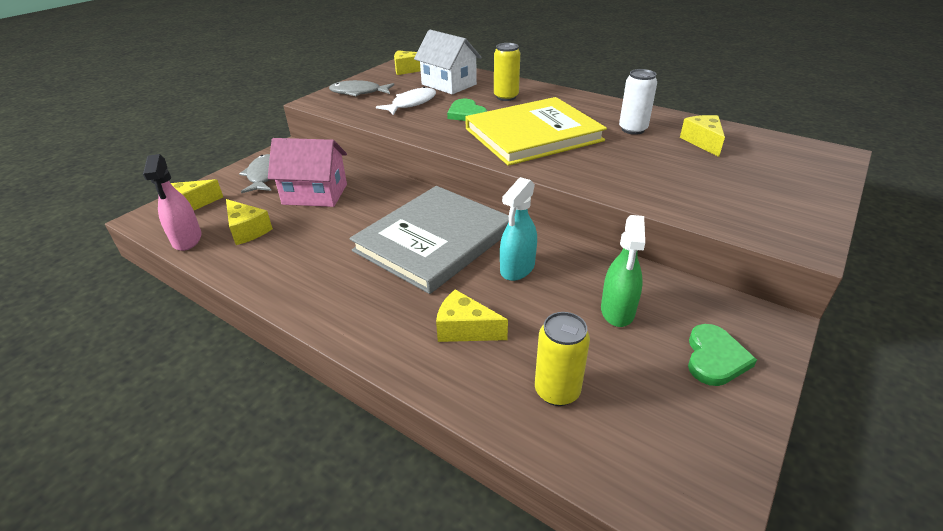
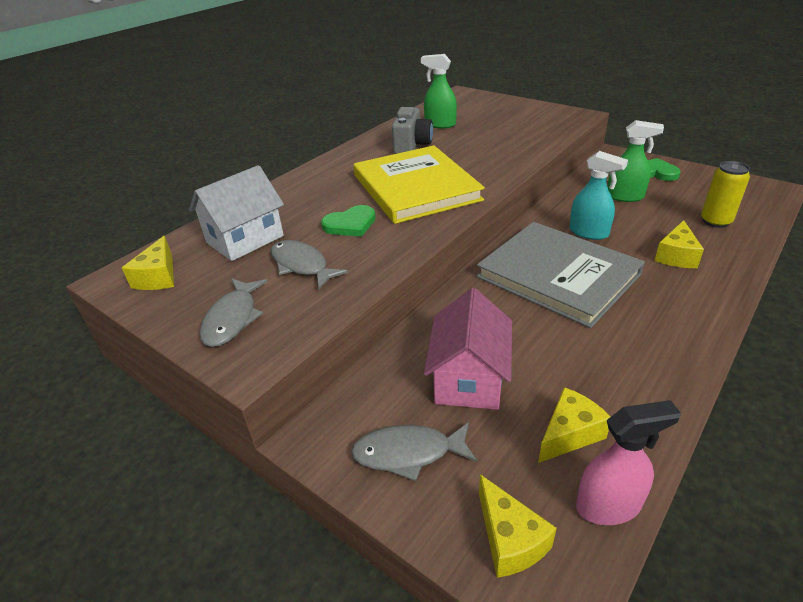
camera: 85 degrees left, 0 degrees up
white fish [376,87,436,115] -> grey fish [271,240,348,289]
yellow can [494,43,520,101] -> none
white can [619,69,657,135] -> grey camera [392,107,433,154]
yellow cheese [680,115,725,157] -> green spray bottle [421,54,457,128]

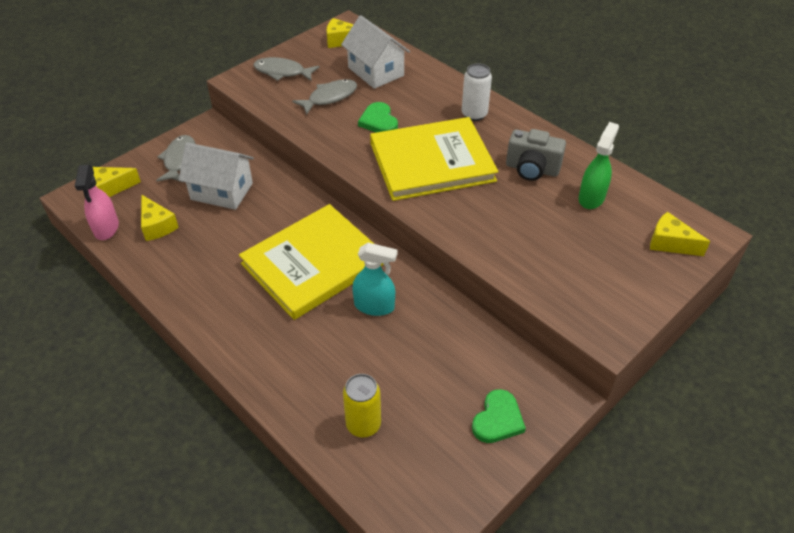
camera: 95 degrees right, 10 degrees up
pink house [424,288,512,410] -> white house [179,142,254,210]
grey book [476,222,645,328] -> yellow book [239,204,384,320]
turquoise spray bottle [569,151,628,240] -> turquoise spray bottle turned 120 degrees counterclockwise [352,243,397,316]
green spray bottle [607,120,664,202] -> none
yellow cheese [654,220,704,268] -> yellow cheese moved to [650,212,710,256]
none -> white can [462,63,492,121]

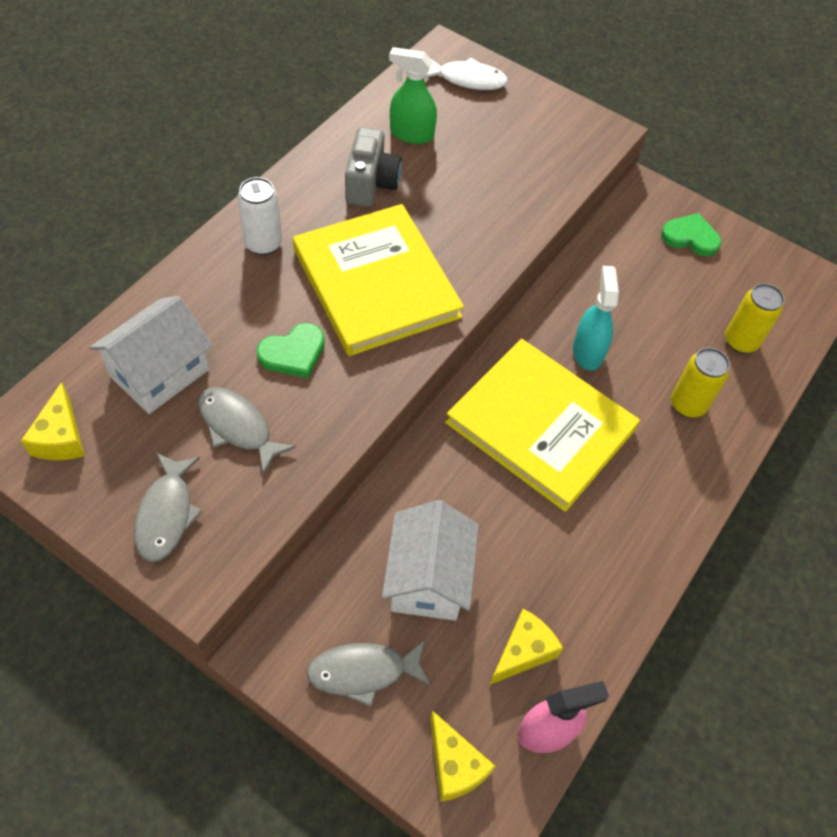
camera: 105 degrees left, 10 degrees up
yellow cheese [650,212,710,256] -> white fish [424,57,508,90]
none -> yellow can [671,348,730,418]

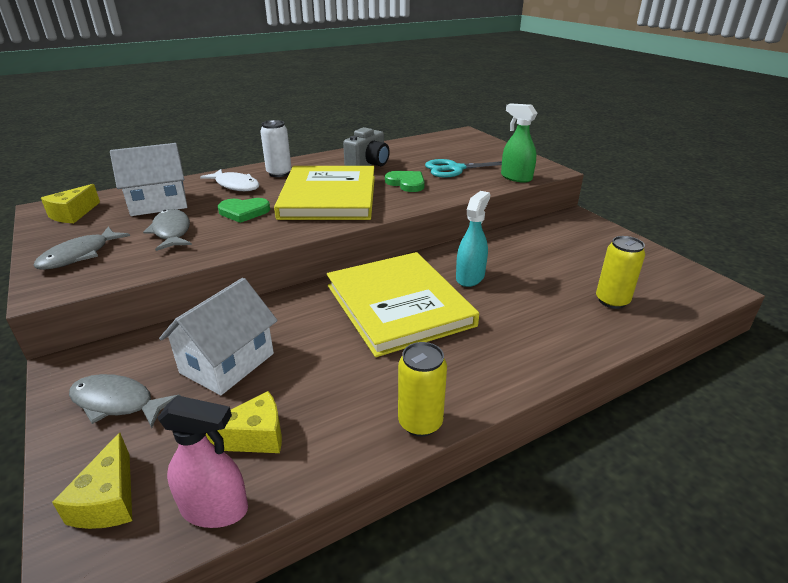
camera: 30 degrees right, 25 degrees down
green spray bottle [389,47,437,144] -> green spray bottle moved to [501,103,537,183]
white fish [424,57,508,90] -> white fish moved to [200,169,260,191]
green heart [661,213,721,256] -> green heart moved to [385,171,425,192]
yellow can [671,348,730,418] -> yellow can moved to [398,342,447,437]
none -> turquoise scissors [425,159,502,178]

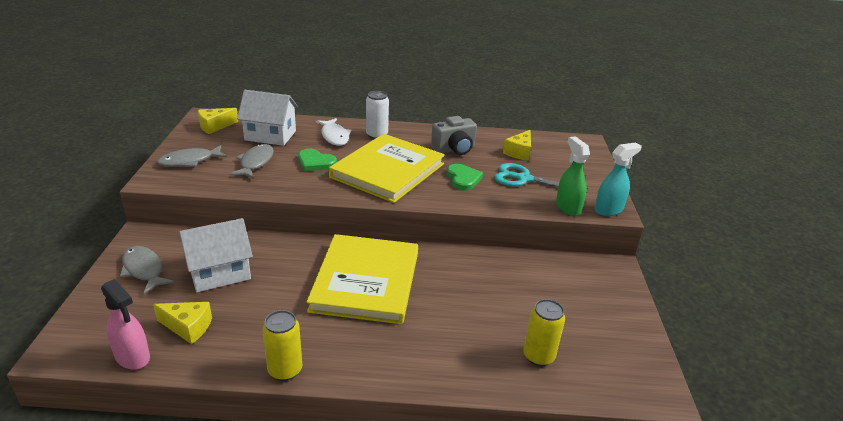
camera: 30 degrees right, 0 degrees up
yellow cheese [52,433,132,529] -> yellow cheese moved to [503,130,531,161]
turquoise spray bottle [456,191,490,287] -> turquoise spray bottle moved to [595,142,642,216]

